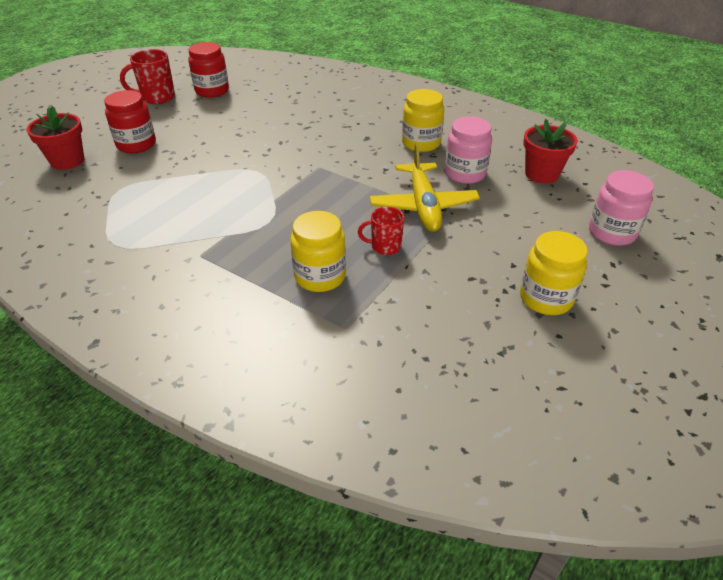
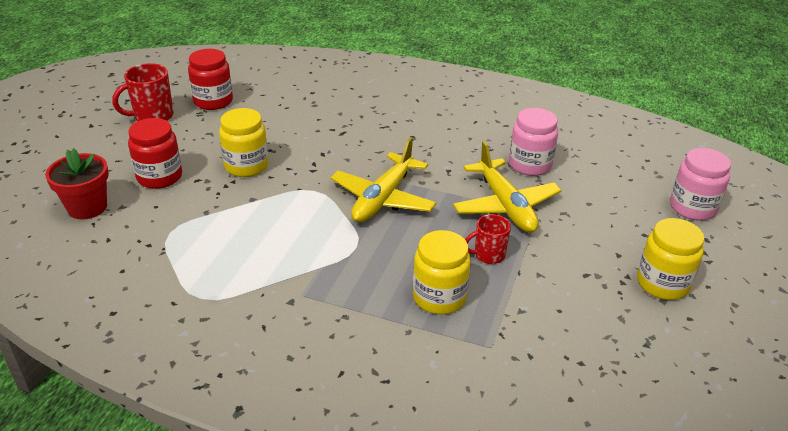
camera: 15 degrees left, 5 degrees down
yellow jar [402,89,444,152] -> yellow jar moved to [219,108,268,177]
red flower pot [523,119,578,184] -> none
none -> yellow plane [331,137,436,223]

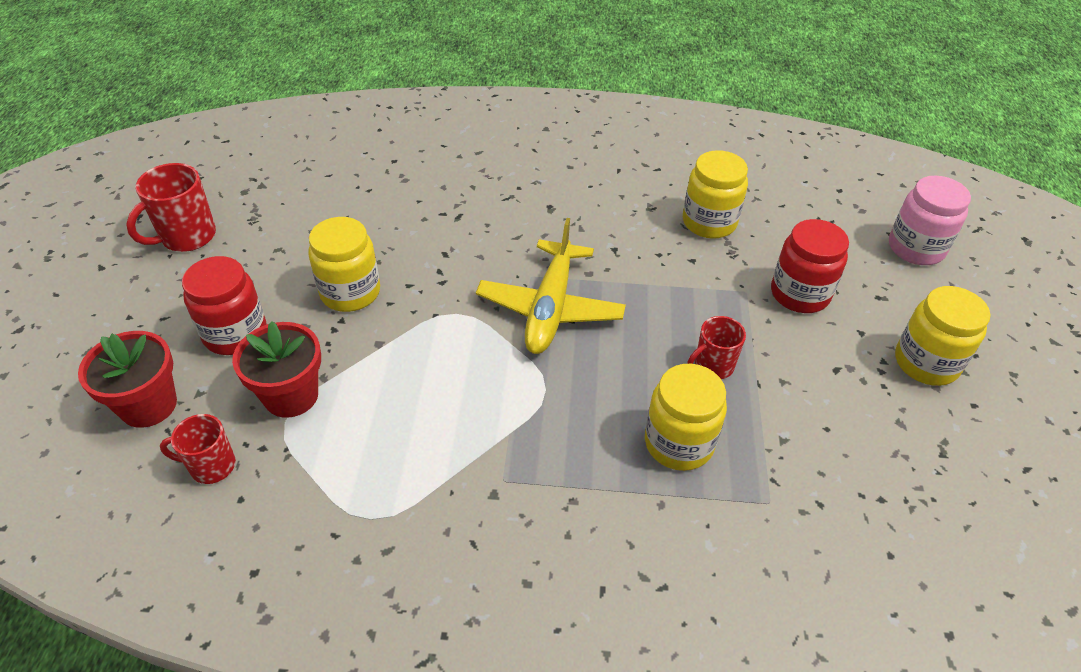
camera: 15 degrees left, 10 degrees up
red jar [188,49,233,110] -> red jar moved to [771,219,849,313]
yellow plane [453,141,561,233] -> none
pink jar [509,108,558,176] -> yellow jar [683,150,748,238]
none -> red mug [160,414,236,484]
none -> red flower pot [232,321,321,418]

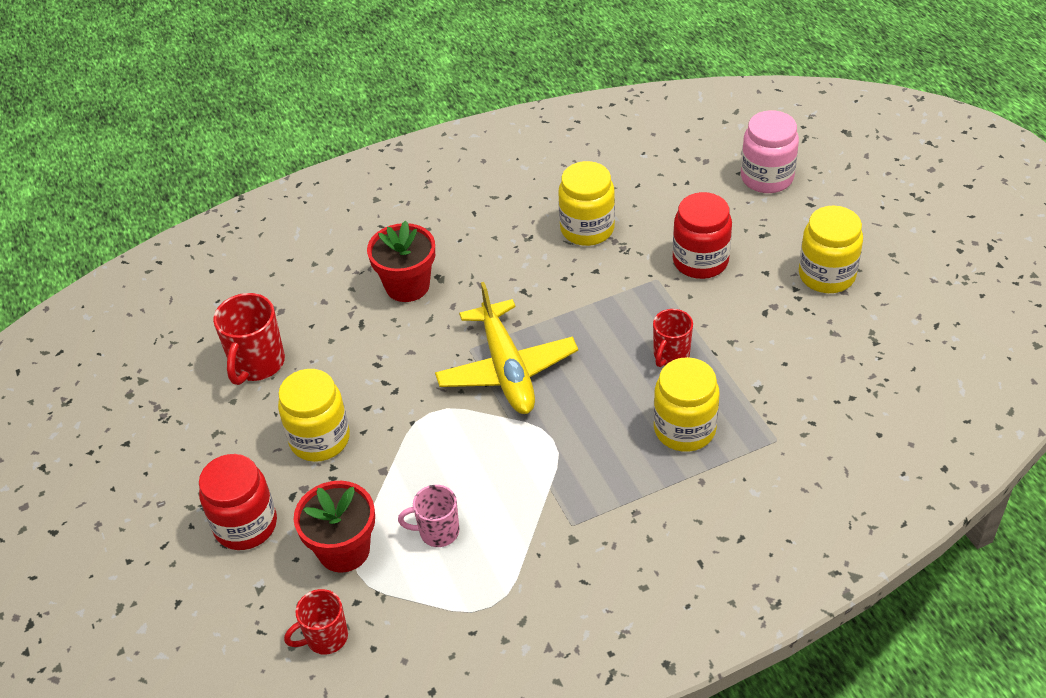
camera: 25 degrees left, 0 degrees up
red flower pot [78,331,177,428] -> red flower pot moved to [367,221,435,302]
red mug [126,163,216,252] -> red mug moved to [213,293,285,385]
none -> pink mug [398,485,459,547]

